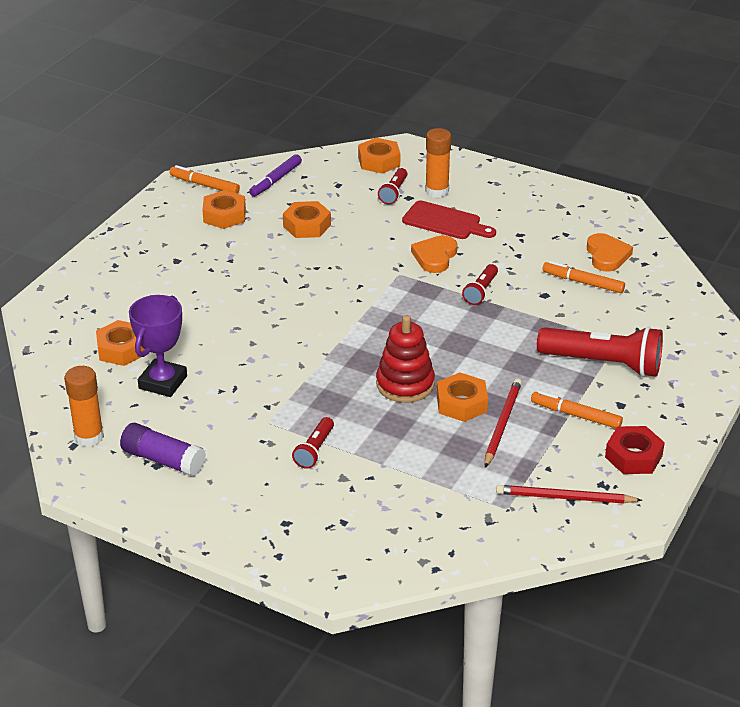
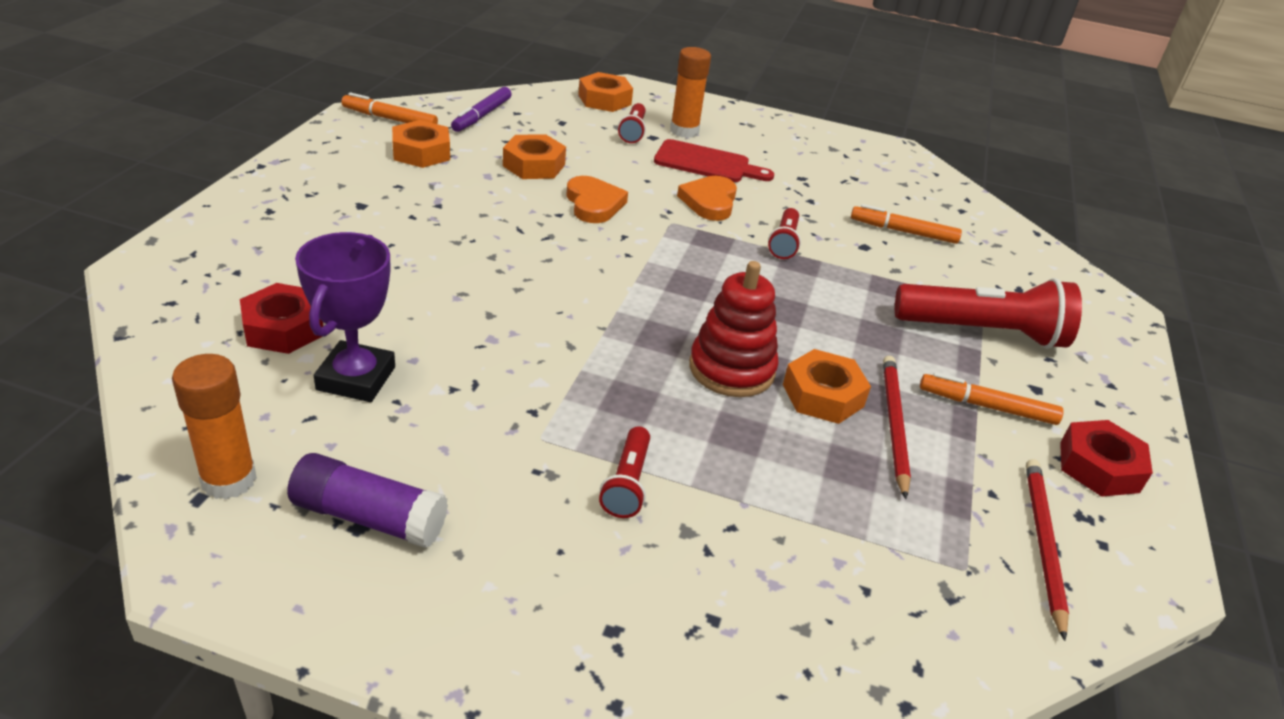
camera: 15 degrees left, 0 degrees up
orange nut [96,320,145,366] -> red nut [240,283,323,354]
red pencil [496,485,642,504] -> red pencil turned 105 degrees clockwise [1026,459,1069,641]
orange heart [587,233,633,272] -> orange heart moved to [567,176,628,223]

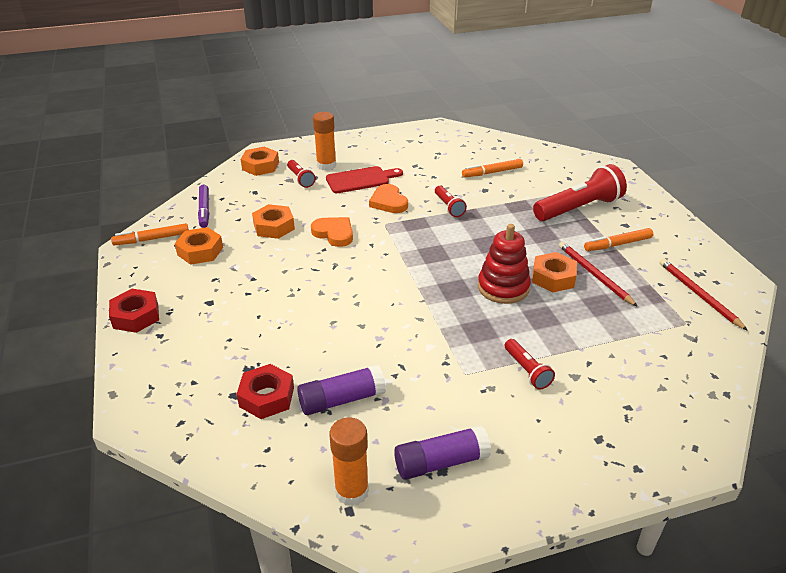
camera: 30 degrees left, 0 degrees up
purple trophy [295,232,395,402] -> purple glue stick [297,365,386,415]
red nut [1060,420,1153,497] -> red nut moved to [109,289,159,333]

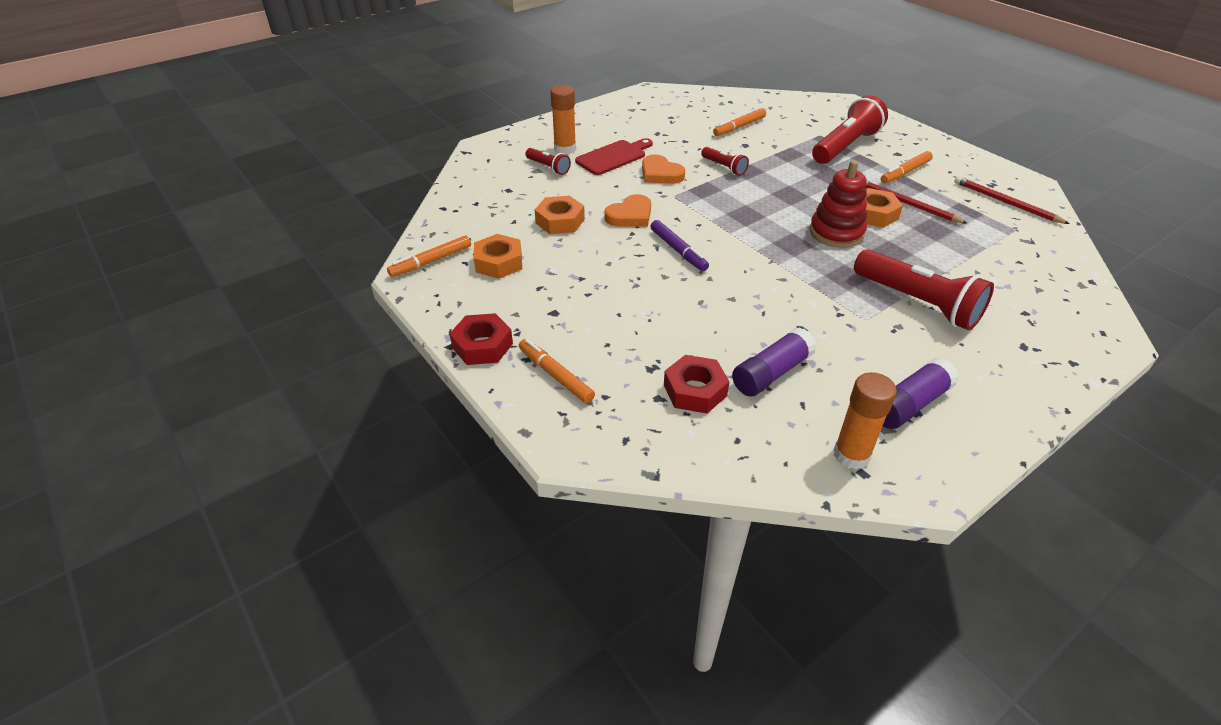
camera: 20 degrees left, 5 degrees up
purple marker [198,185,209,228] -> purple marker moved to [651,220,709,271]
orange nut [241,147,279,176] -> none
orange heart [311,217,353,247] -> orange heart turned 120 degrees clockwise [604,194,651,226]
red flashlight [505,339,555,390] -> red flashlight [854,249,994,330], size x1.98
none -> orange marker [519,339,595,403]

